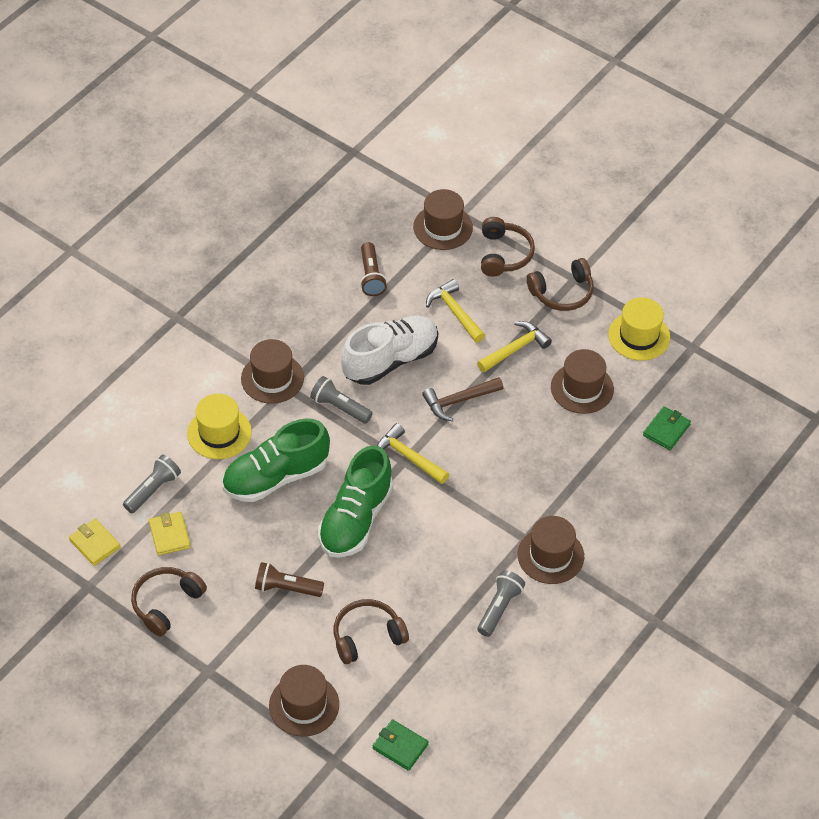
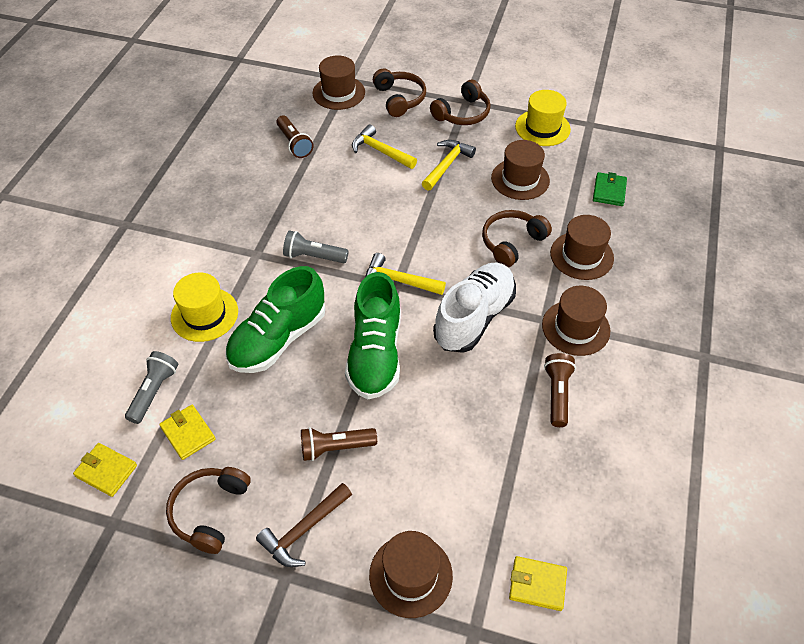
camera: 20 degrees left, 0 degrees up
brown hat [241,339,304,404] -> brown hat moved to [550,215,614,280]
brown headphones [333,599,409,664] -> brown headphones moved to [482,210,552,267]
white shoe [341,316,438,385] -> white shoe moved to [433,262,516,353]
green wallet [373,719,429,771] -> yellow wallet [509,556,567,611]
brown hammer [422,377,503,421] -> brown hammer moved to [256,483,352,567]
grey flashlight [477,570,525,637] -> brown flashlight [544,353,576,427]

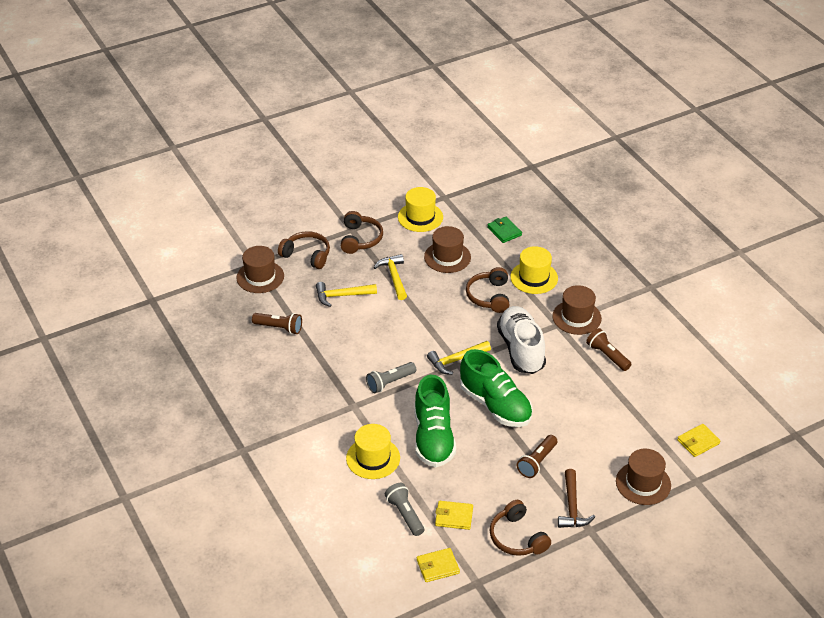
camera: 45 degrees left, 10 degrees down
brown hat [550,215,614,280] -> yellow hat [510,246,558,294]

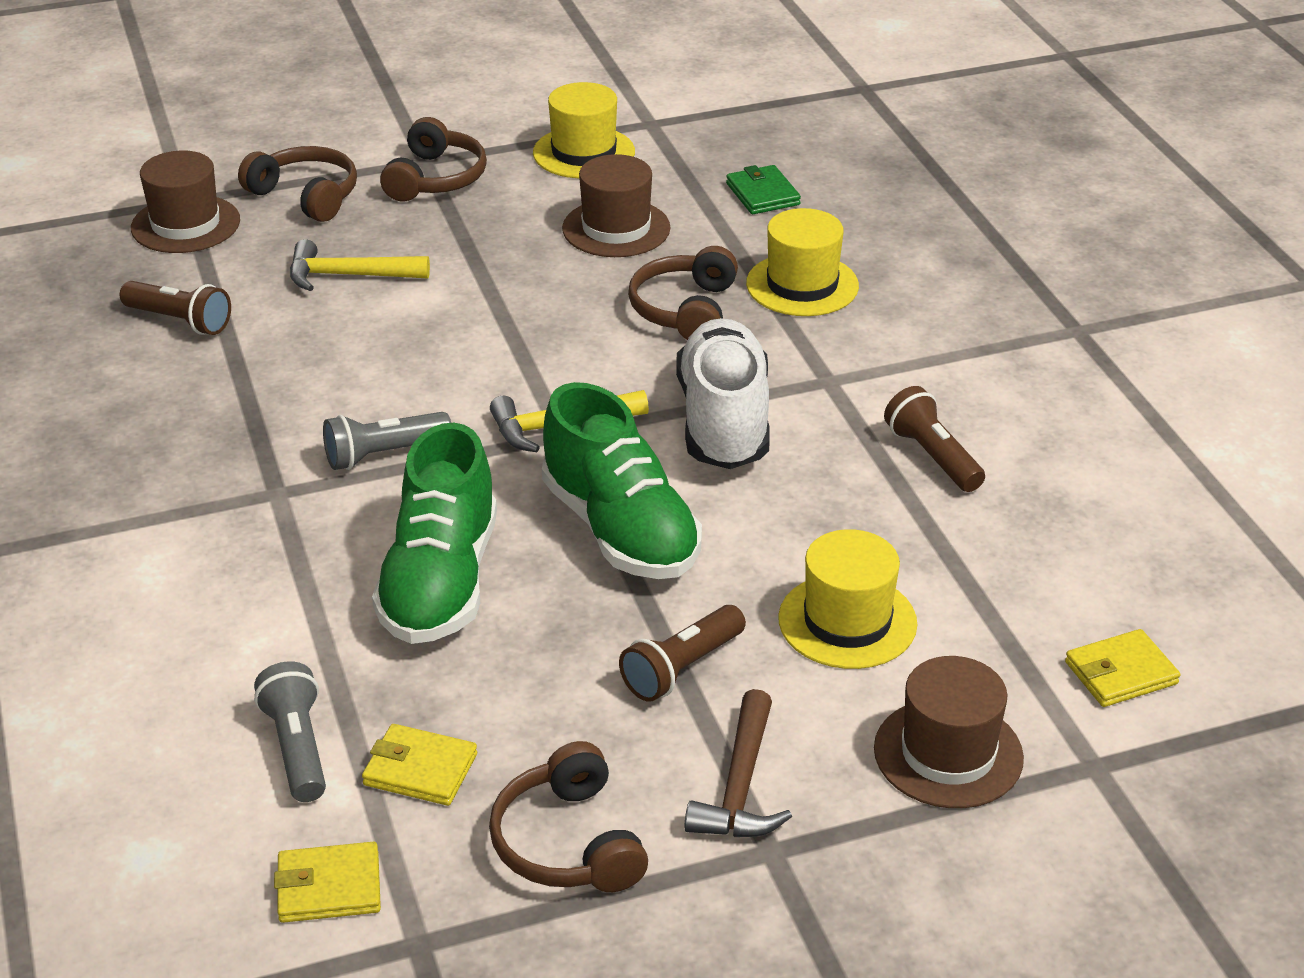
camera: 10 degrees right, 5 degrees down
yellow hat [346,424,400,479] -> yellow hat moved to [778,529,917,669]
yellow hammer [374,254,407,300] -> none
brown hat [552,285,602,335] -> none

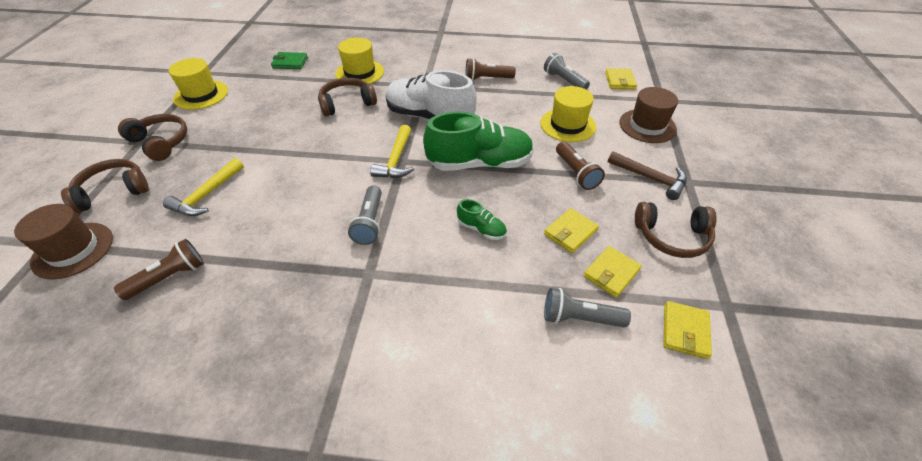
camera: 65 degrees left, 10 degrees up
green shoe [372,423,497,644] -> green shoe [457,199,507,240], size x0.45
brown hat [562,154,671,257] -> none
brown headphones [628,246,738,340] -> brown headphones turned 120 degrees clockwise [318,78,377,117]
none -> grey flashlight [544,53,590,90]
none -> yellow wallet [544,208,599,253]

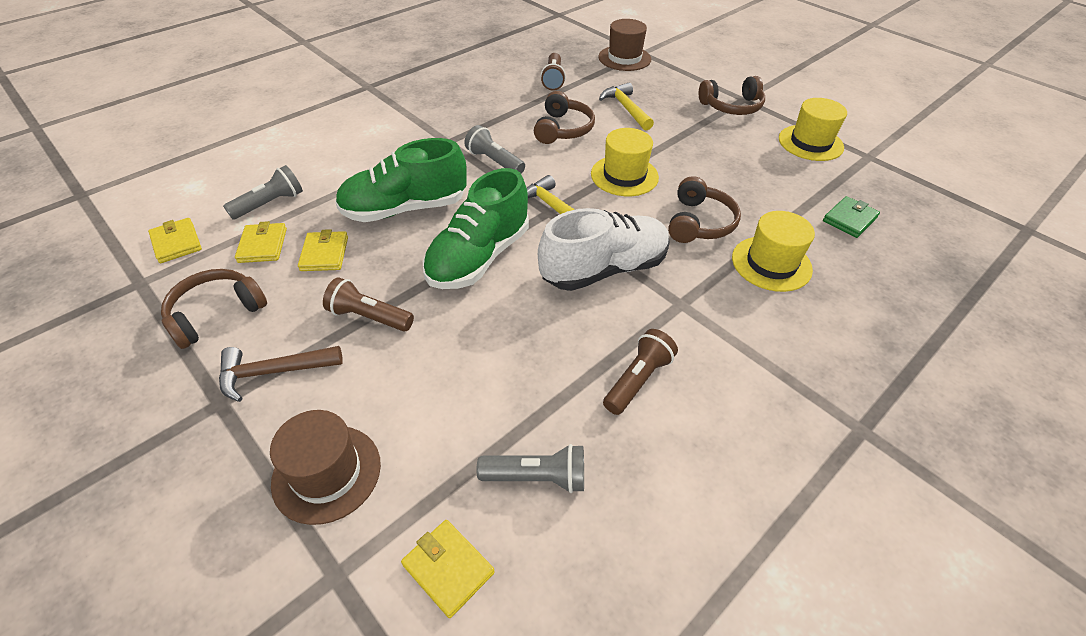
camera: 130 degrees right, 0 degrees up
brown headphones [61,159,149,213] -> brown headphones moved to [534,91,595,144]
green shoe [457,199,507,240] -> green shoe [335,138,467,222], size x2.23
yellow hat [540,86,596,142] -> yellow hat moved to [591,128,659,196]

